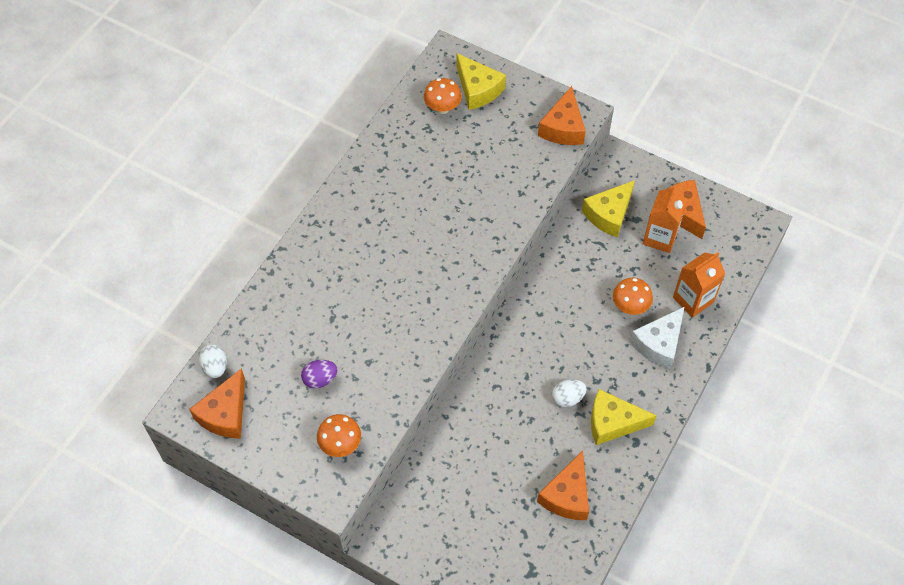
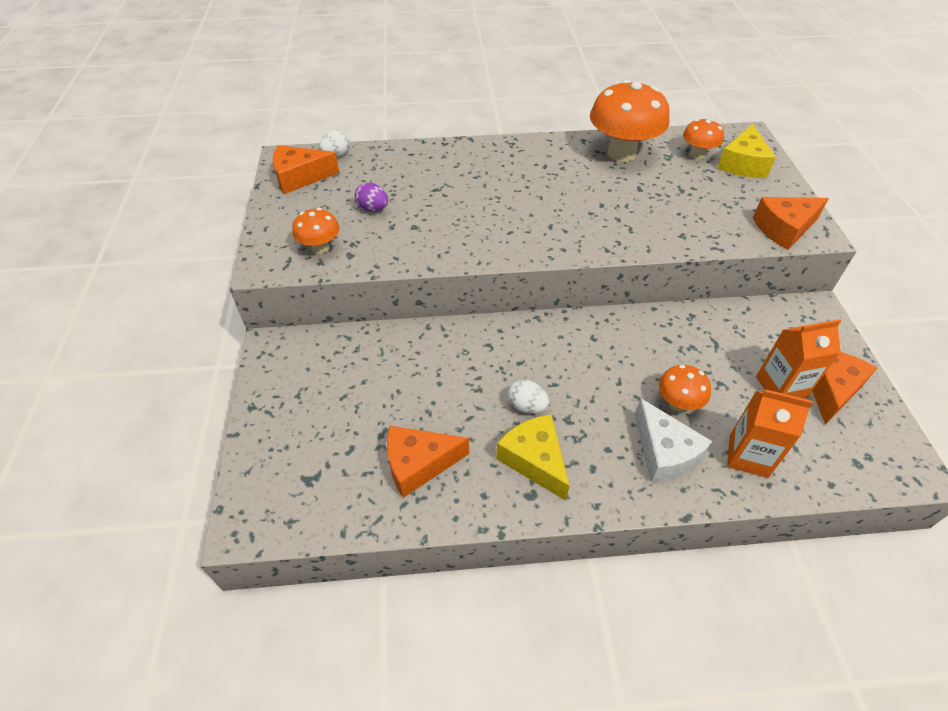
camera: 55 degrees right, 10 degrees down
yellow cheese [582,180,635,237] -> none
white cheese [630,307,684,369] -> white cheese turned 120 degrees counterclockwise [635,398,713,483]
none -> orange mushroom [590,80,670,162]

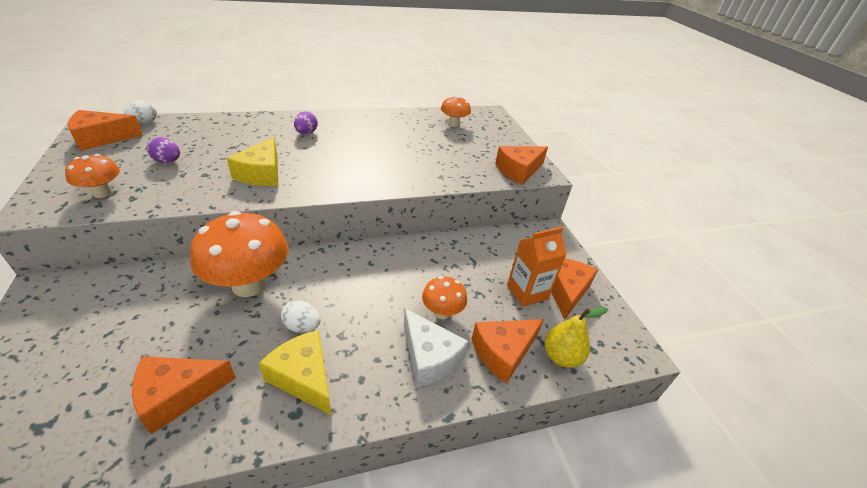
camera: 15 degrees left, 10 degrees down
orange mushroom [590,80,670,162] -> orange mushroom moved to [190,211,288,297]
yellow cheese [717,124,776,178] -> yellow cheese moved to [227,137,278,186]
orange carton [727,389,813,478] -> orange cheese [472,319,544,384]
none -> purple egg [294,111,318,134]
none -> yellow pear [545,307,608,368]

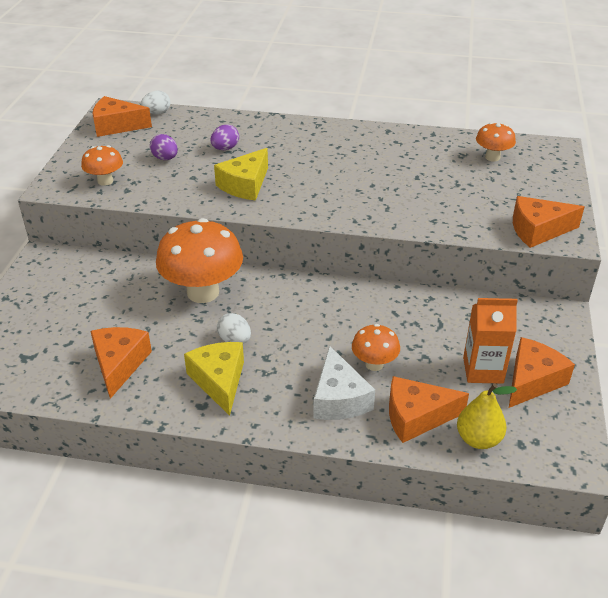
camera: 30 degrees right, 0 degrees up
orange cheese [132,356,236,434] -> orange cheese turned 90 degrees clockwise [90,327,152,399]
purple egg [294,111,318,134] -> purple egg moved to [211,124,239,150]

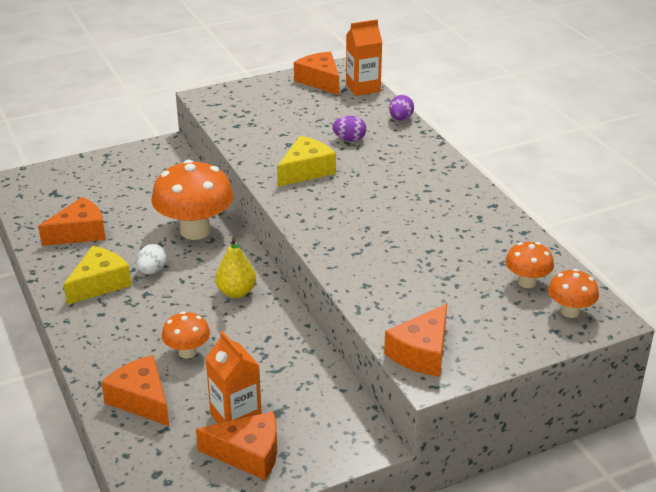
camera: 55 degrees right, 5 degrees down
orange mushroom [81,145,123,186] -> orange mushroom moved to [548,269,599,318]
white egg [141,90,170,114] -> orange carton [346,19,382,96]
purple egg [150,134,178,160] -> purple egg moved to [389,95,414,121]
yellow cheese [214,148,268,201] -> yellow cheese turned 135 degrees clockwise [277,136,336,187]
white cheese [313,345,375,420] -> none
yellow pear [457,383,517,449] -> yellow pear moved to [215,237,256,298]
orange cheese [513,196,584,248] -> orange cheese turned 105 degrees counterclockwise [384,304,447,377]

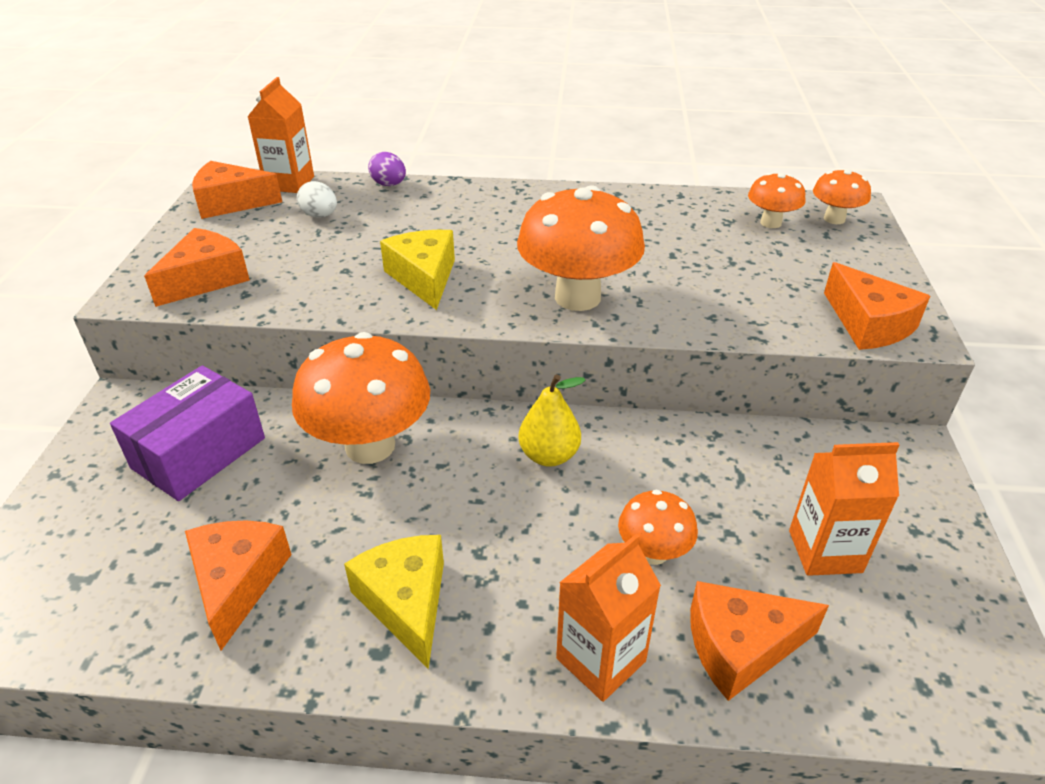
camera: 60 degrees left, 5 degrees up
white egg [137,244,166,274] -> white egg moved to [297,181,337,218]
orange cheese [196,411,277,480] -> orange cheese moved to [144,228,250,307]
purple egg [332,116,366,141] -> none
none -> purple box [110,365,265,501]
none -> orange mushroom [517,185,645,311]
none -> orange carton [556,534,661,702]

